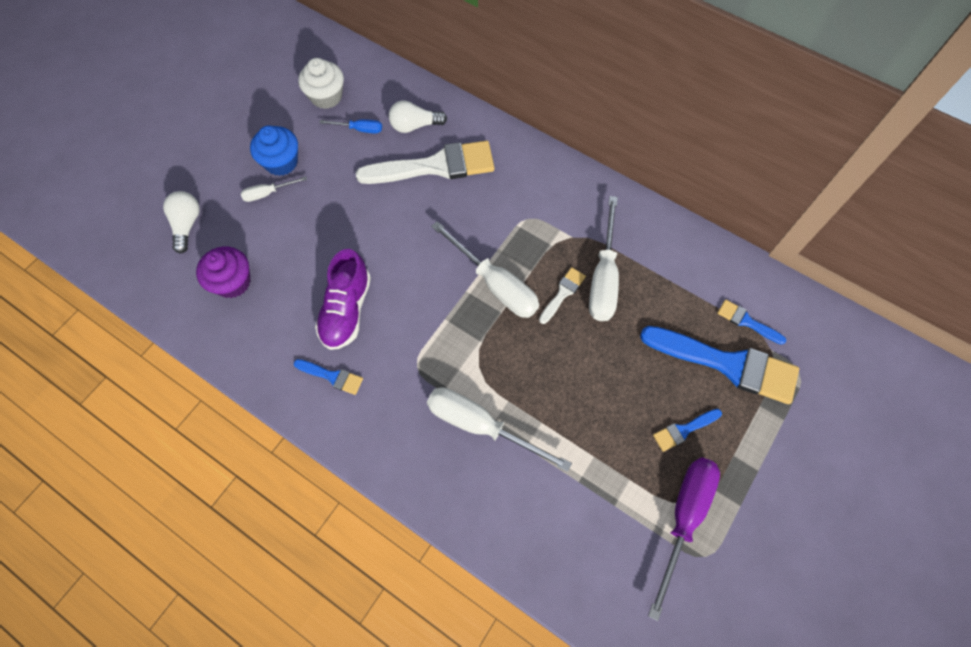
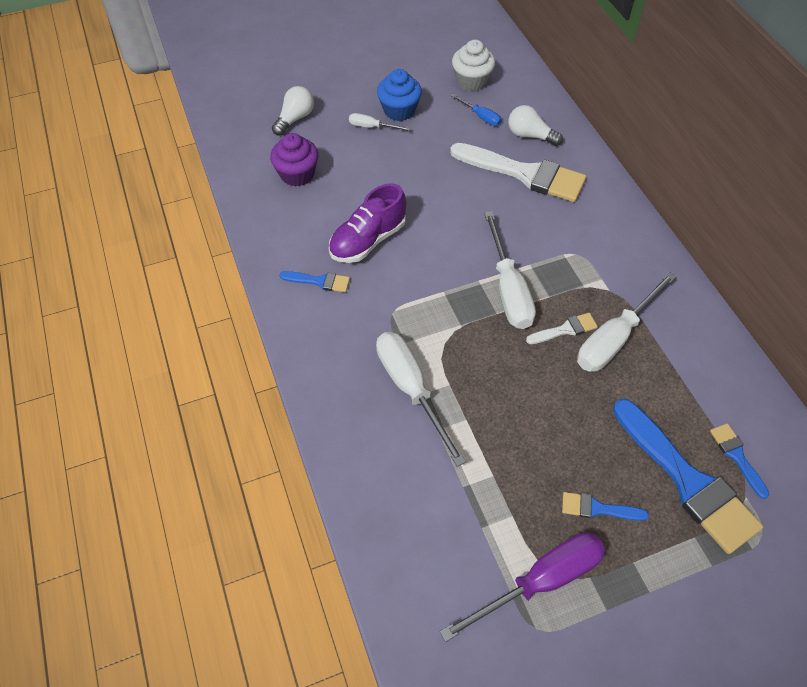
camera: 35 degrees right, 10 degrees down
blue brush [294,359,363,395] -> blue brush turned 45 degrees counterclockwise [279,271,350,292]

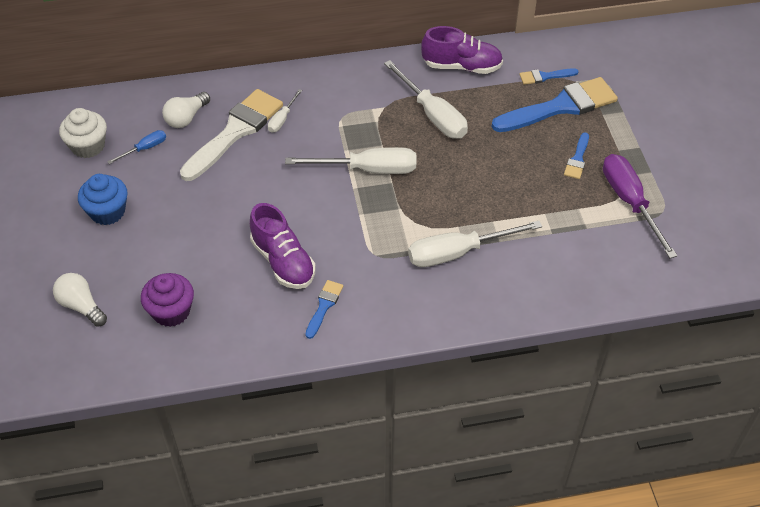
camera: 80 degrees left, 5 degrees down
white screwdriver [349,113,410,131] -> white screwdriver moved to [268,89,302,133]
white brush [526,313,598,344] -> none
none -> purple shoe [421,26,503,74]

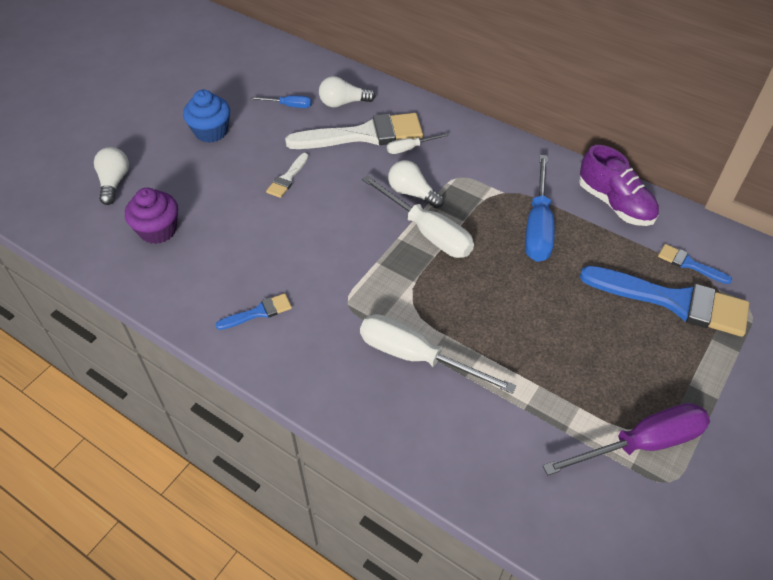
camera: 45 degrees right, 0 degrees up
white cupcake [59,108,107,158] -> none
purple shoe [250,203,316,289] -> none
white screwdriver [384,60,468,139] -> blue screwdriver [525,155,555,262]
blue brush [564,132,589,179] -> none
purple screwdriver [603,154,677,258] -> purple screwdriver turned 45 degrees clockwise [543,403,710,475]
none -> white brush [266,153,309,198]
none -> white light bulb [388,160,444,208]

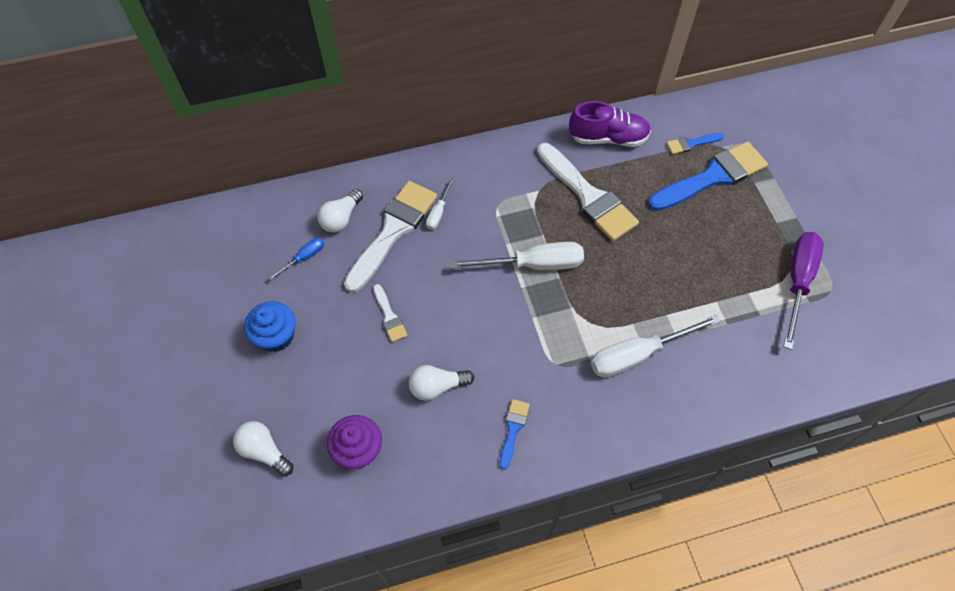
camera: 50 degrees left, 10 degrees up
white light bulb [388,160,444,208] -> white light bulb moved to [409,365,474,401]
blue screwdriver [525,155,555,262] -> white brush [537,143,639,241]

